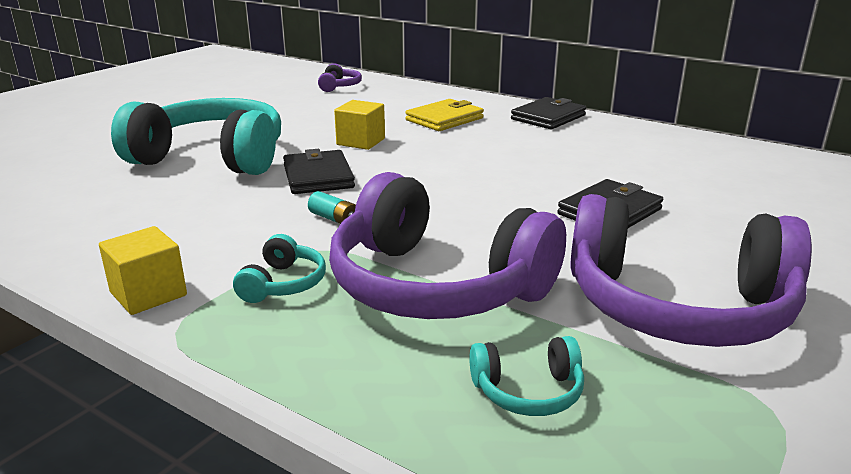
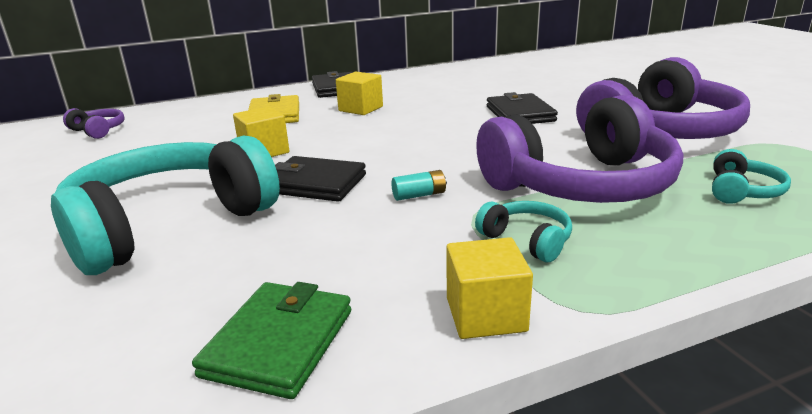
camera: 55 degrees left, 0 degrees up
none -> green wallet [192,282,351,399]
none -> yellow cube [336,72,383,115]

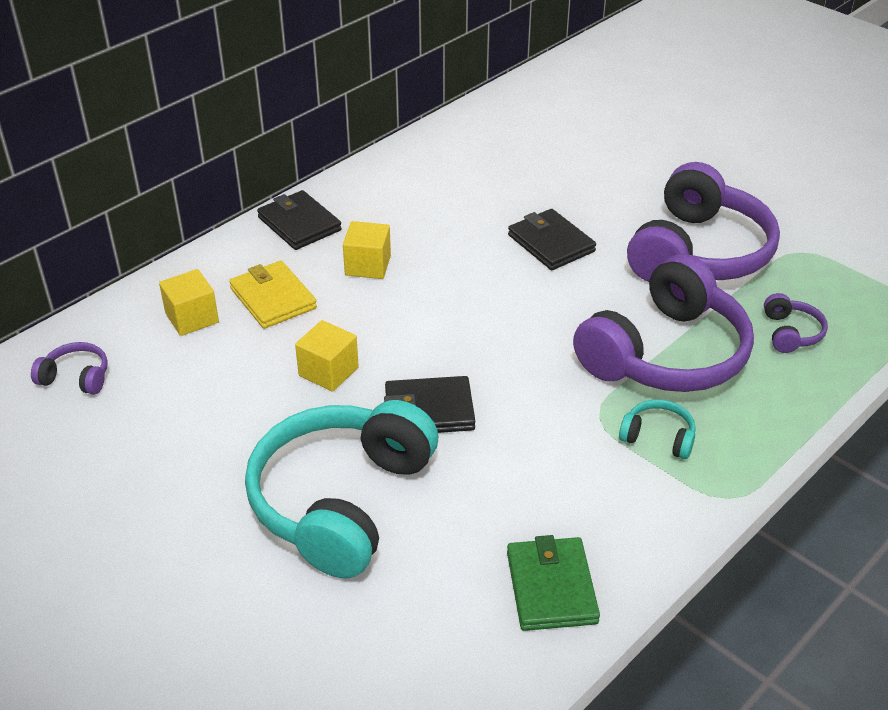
camera: 25 degrees left, 15 degrees up
turquoise battery [391,170,447,201] -> none
yellow cube [446,237,533,339] -> yellow cube moved to [159,269,219,336]
turquoise headphones [712,149,791,204] -> purple headphones [764,293,828,353]

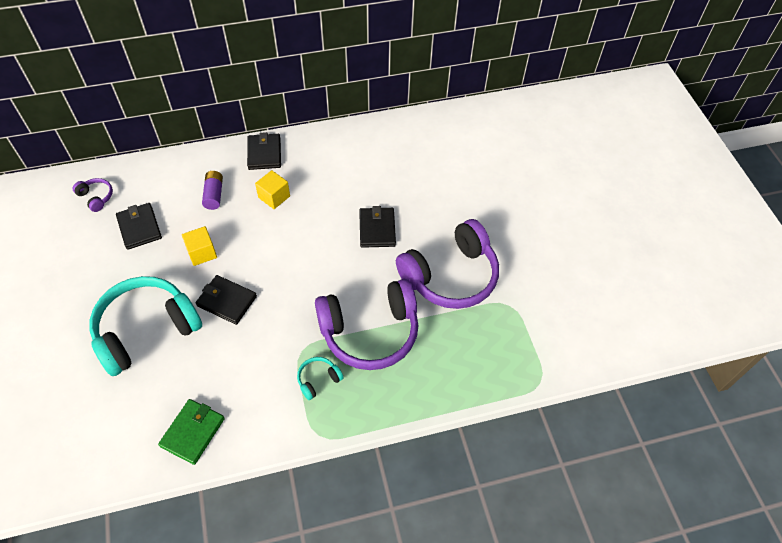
camera: 30 degrees right, 15 degrees up
yellow cube [159,269,219,336] -> none
yellow wallet [229,261,317,329] -> purple battery [202,171,223,210]
turquoise headphones [619,399,696,459] -> turquoise headphones turned 90 degrees counterclockwise [297,357,344,400]
purple headphones [764,293,828,353] -> none
none -> black wallet [116,203,162,250]

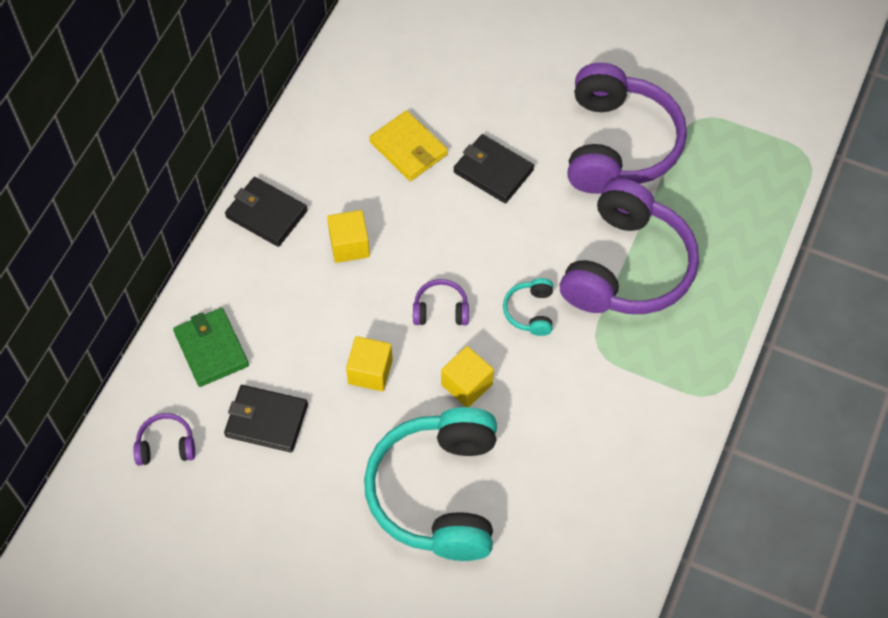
camera: 50 degrees left, 5 degrees up
green wallet [158,399,225,465] -> green wallet moved to [173,308,249,387]
black wallet [196,275,257,325] -> yellow cube [441,346,494,407]
purple battery [202,171,223,210] -> none
turquoise headphones [297,357,344,400] -> turquoise headphones moved to [503,278,553,336]
none -> yellow wallet [369,110,448,181]
none -> purple headphones [413,279,469,325]

